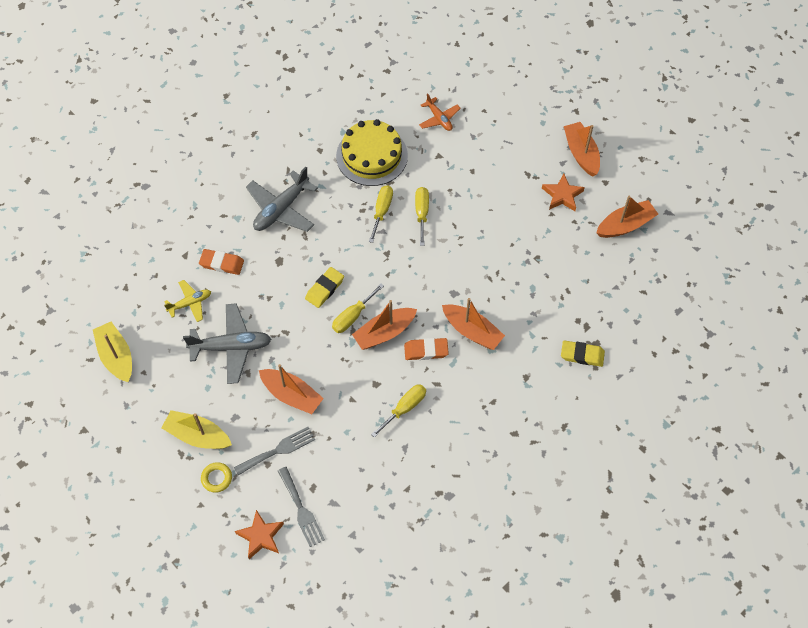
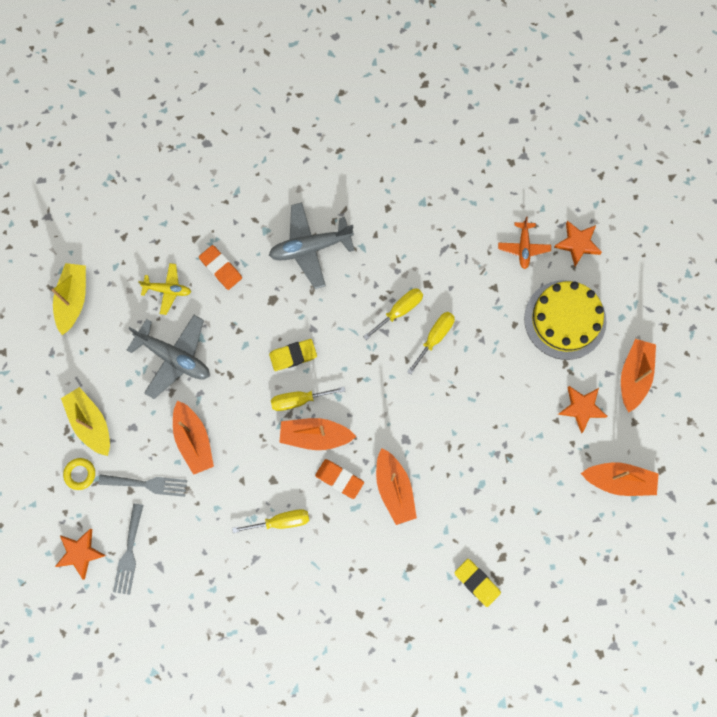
camera: 35 degrees right, 15 degrees up
yellow cake [336,119,408,186] -> yellow cake moved to [524,280,607,360]
none -> orange star [554,221,602,266]

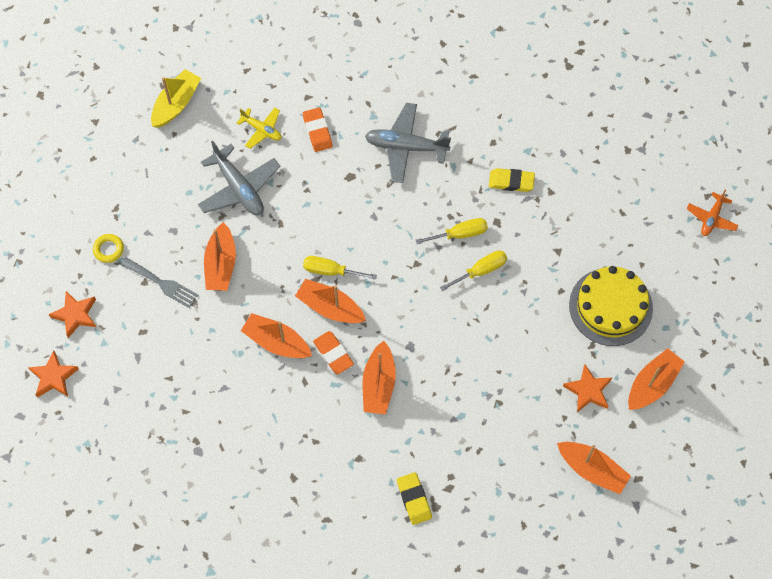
camera: 25 degrees right, 10 degrees down
yellow boat [61,387,110,456] -> none
grey fork [113,504,143,595] -> none
yellow screwdriver [232,509,309,533] -> none
yellow eraser [269,339,317,371] -> yellow eraser moved to [489,168,535,192]
orange plane [498,217,551,269] -> orange plane moved to [687,189,739,236]
orange star [554,221,602,266] -> orange star moved to [28,350,79,398]
none -> orange boat [241,313,312,358]

